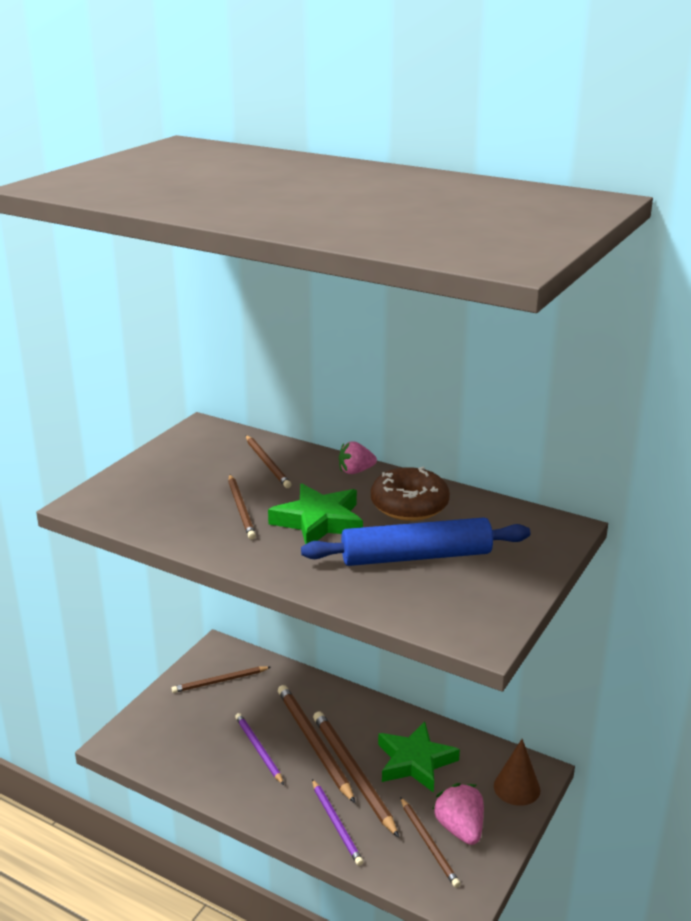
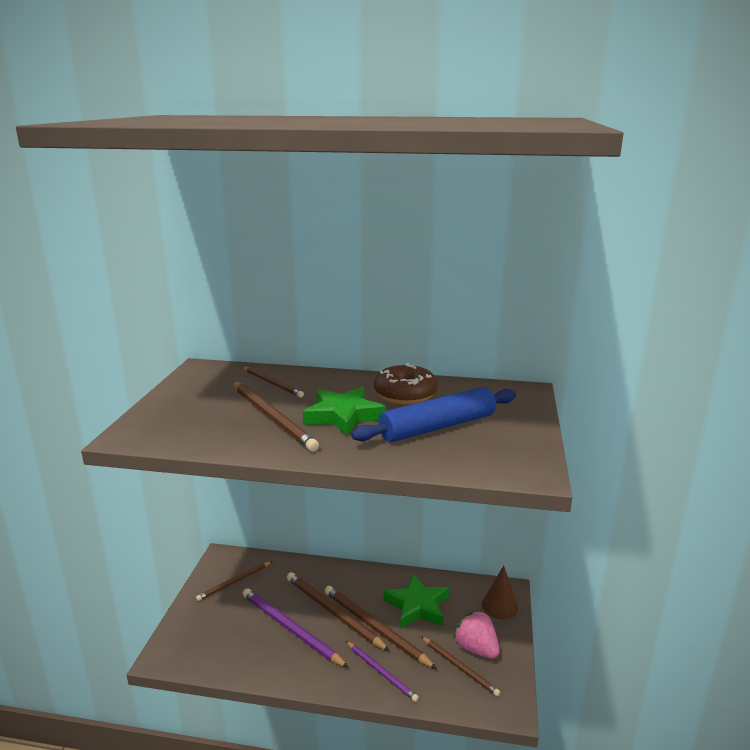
camera: 20 degrees left, 5 degrees down
brown pencil [228,474,256,540] -> brown pencil [233,382,319,452], size x1.62
purple pencil [235,713,284,785] -> purple pencil [243,588,349,668], size x1.62
pink strawberry [339,441,377,474] -> none

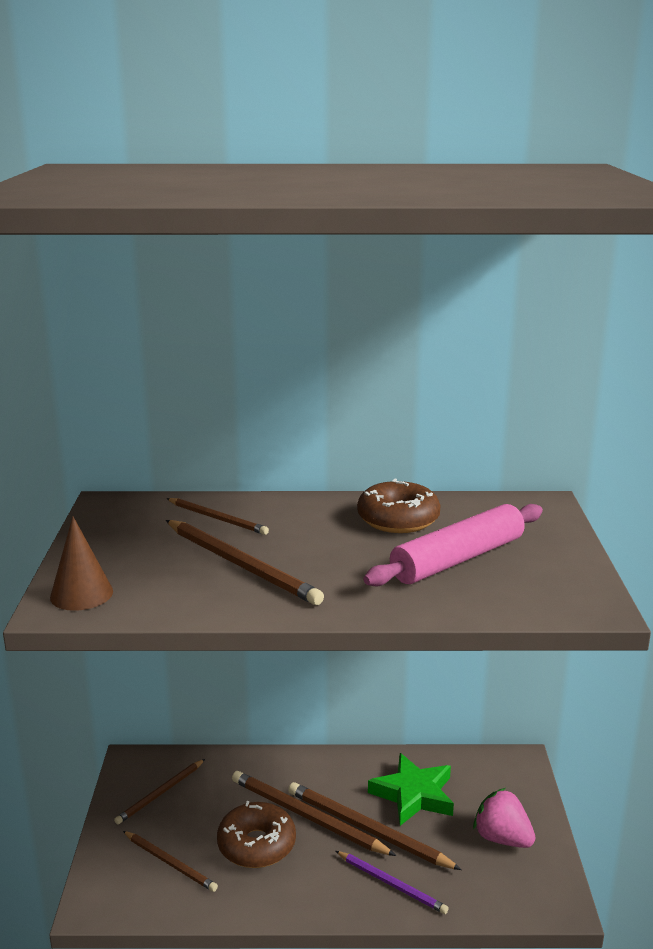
camera: 10 degrees left, 0 degrees up
purple pencil [243,588,349,668] -> brown donut [217,801,296,868]
green star [303,387,386,437] -> none
blue rolling pin [351,387,516,442] -> pink rolling pin [364,504,543,587]
brown pencil [421,636,501,697] -> brown pencil moved to [123,831,218,892]
brown cone [482,566,518,620] -> brown cone moved to [50,516,113,611]

